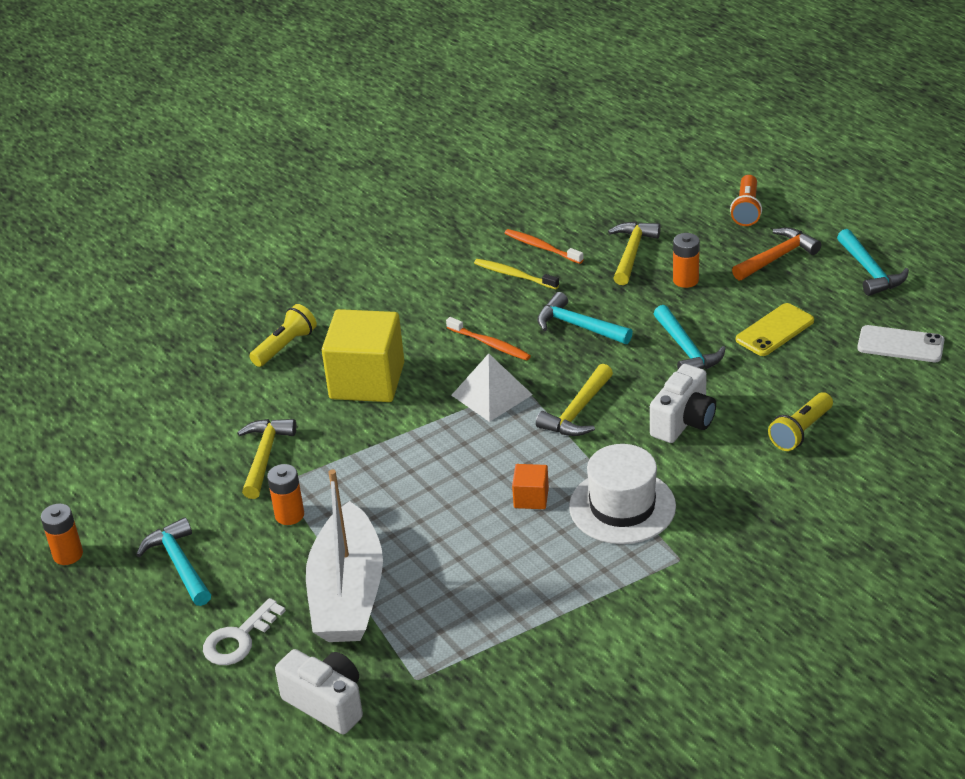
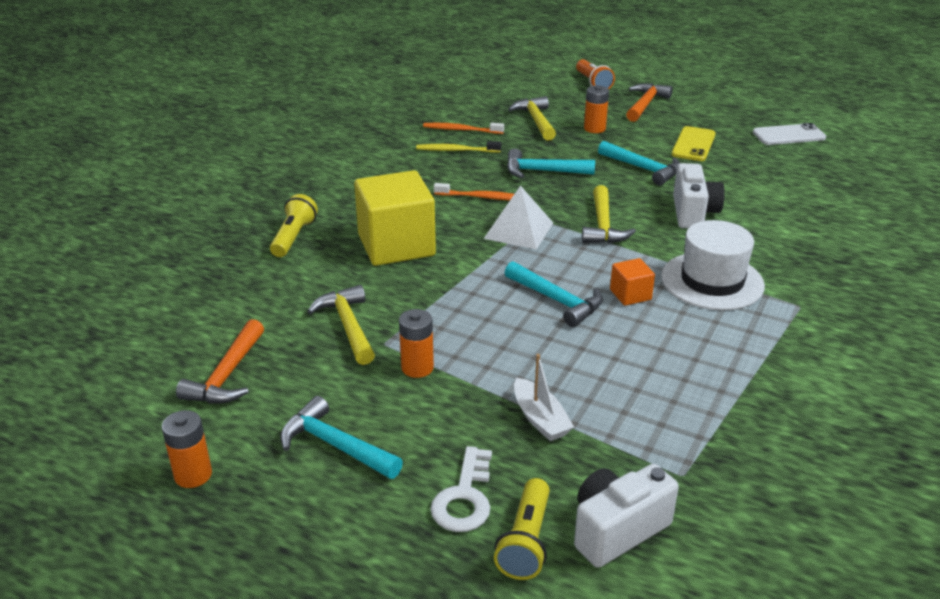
camera: 30 degrees left, 5 degrees down
white camera [275,649,363,734] -> white camera turned 45 degrees counterclockwise [574,464,679,568]
white boat [306,469,383,642] -> white boat [514,354,574,441], size x0.46
yellow flashlight [768,392,833,451] -> yellow flashlight moved to [494,478,550,580]
turquoise hammer [837,229,909,296] -> turquoise hammer moved to [505,261,603,327]
none -> orange hammer [176,319,264,404]

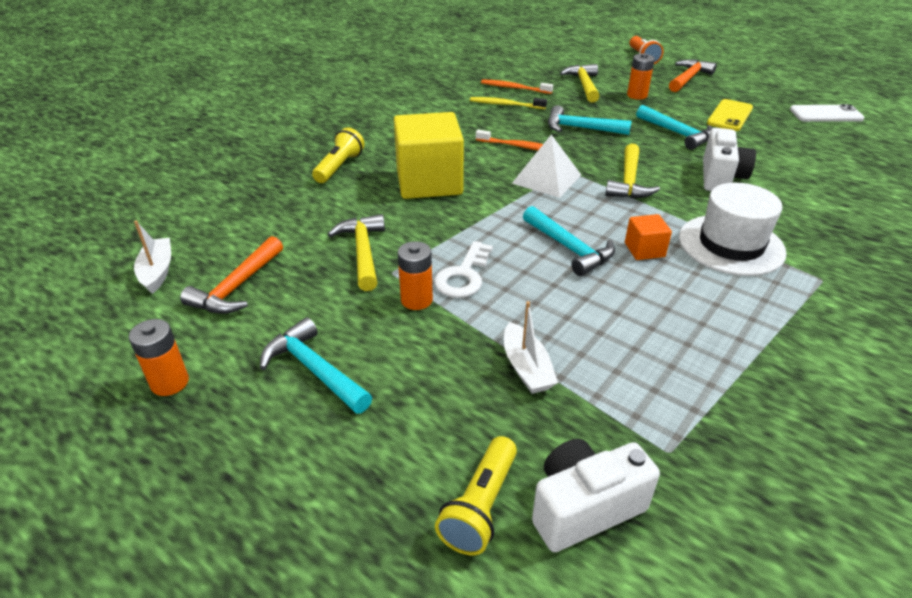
camera: 10 degrees right, 5 degrees up
white key [430,446,492,532] -> white key moved to [434,241,493,298]
none -> white boat [134,221,171,294]

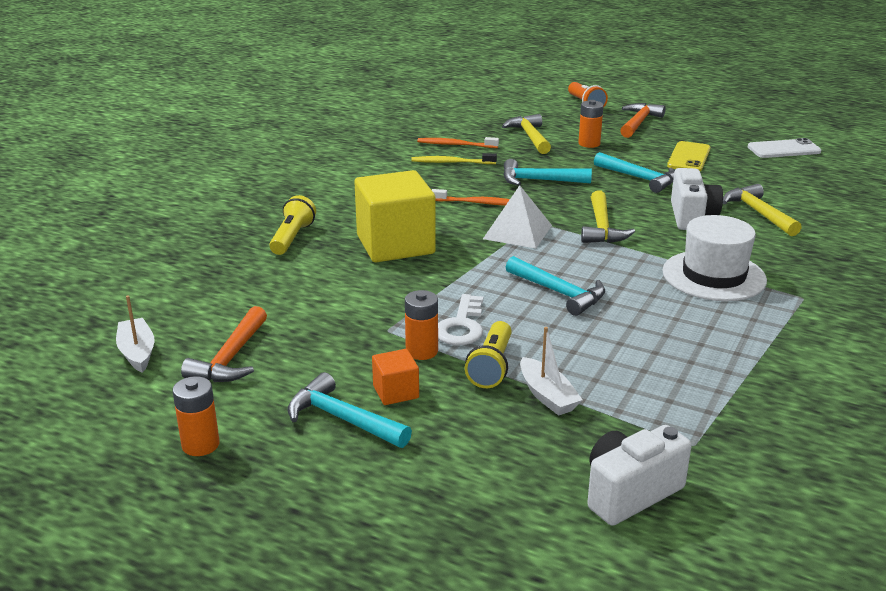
camera: 10 degrees left, 10 degrees down
yellow hammer [328,214,385,291] -> yellow hammer moved to [723,184,802,236]
yellow flashlight [435,436,517,555] -> yellow flashlight moved to [465,321,512,388]
orange cube [625,214,672,260] -> orange cube moved to [372,349,419,405]

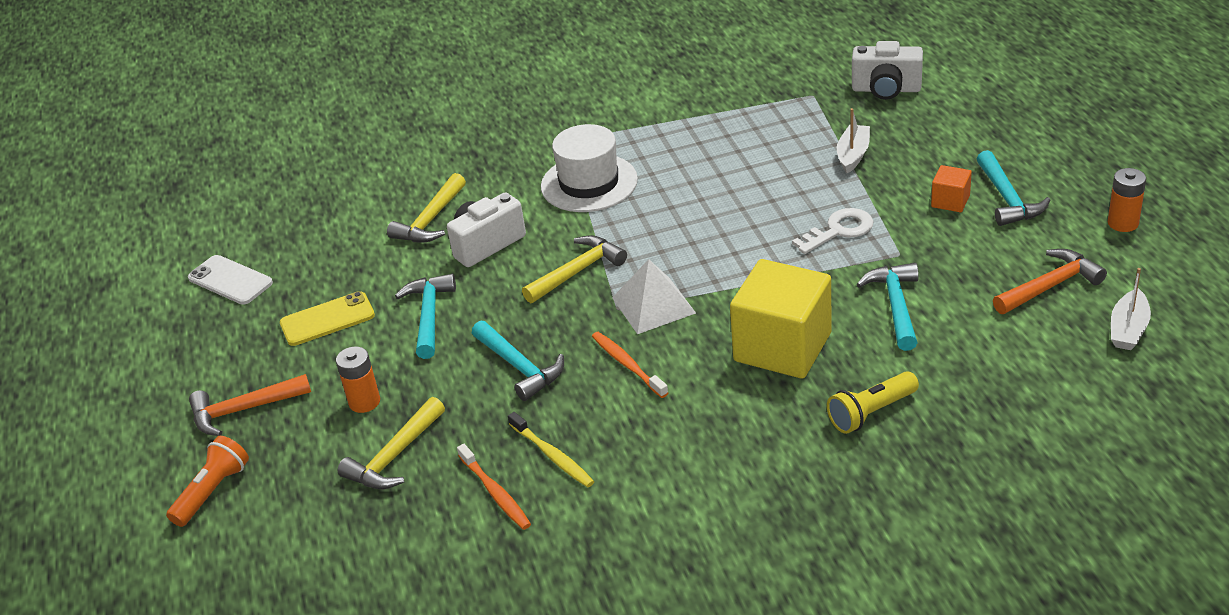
camera: 130 degrees left, 10 degrees up
orange battery [405,290,438,360] -> none
yellow flashlight [465,321,512,388] -> none
turquoise hammer [506,256,605,316] -> turquoise hammer moved to [856,263,919,351]

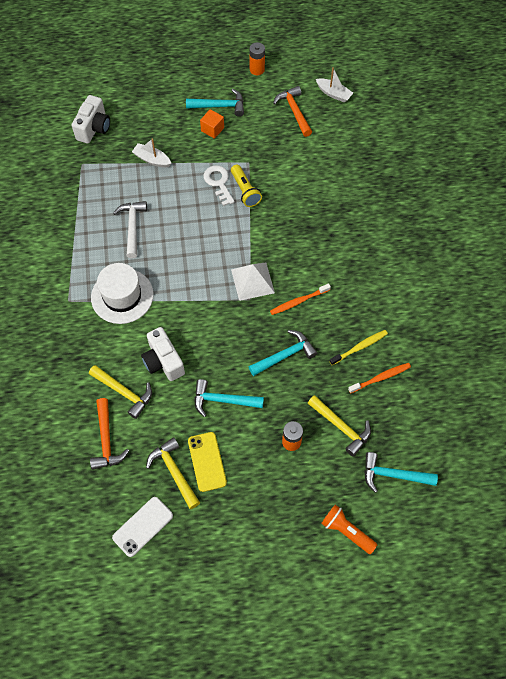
camera: 85 degrees left, 25 degrees up
orange hammer [189,374,311,436] -> orange hammer moved to [90,398,129,470]
yellow hammer [522,235,627,303] -> yellow hammer moved to [146,437,200,509]
yellow cube [730,259,832,379] -> none
yellow flashlight [827,371,919,434] -> yellow flashlight moved to [231,165,262,207]
turquoise hammer [856,263,919,351] -> turquoise hammer moved to [364,452,438,493]
none -> white hammer [113,201,147,258]

